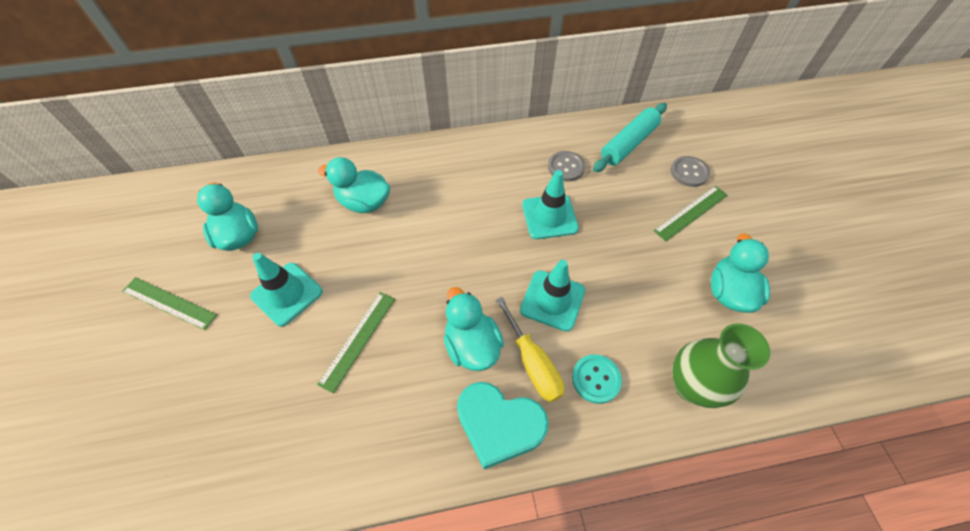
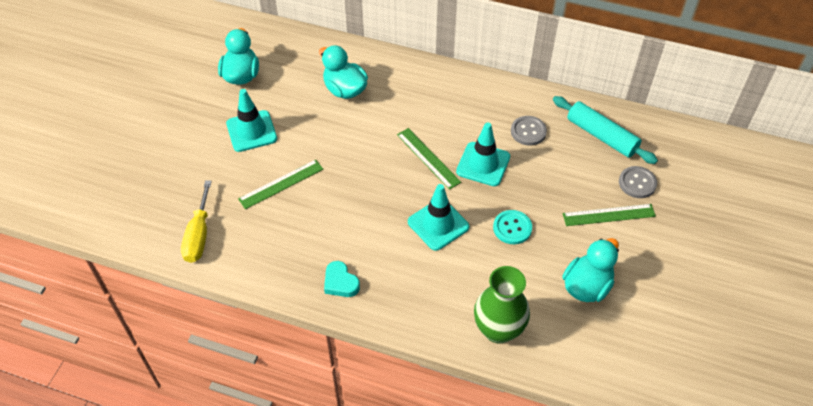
camera: 30 degrees right, 5 degrees down
green ruler [122,277,217,330] -> green ruler moved to [397,128,461,190]
turquoise duck [444,287,504,371] -> none
turquoise heart [457,382,549,469] -> turquoise heart [324,261,360,297], size x0.57
yellow screwdriver [496,297,564,403] -> yellow screwdriver moved to [181,180,212,263]
turquoise button [572,354,622,404] -> turquoise button moved to [493,210,532,244]
turquoise rolling pin [593,103,667,172] -> turquoise rolling pin turned 60 degrees clockwise [553,96,658,164]

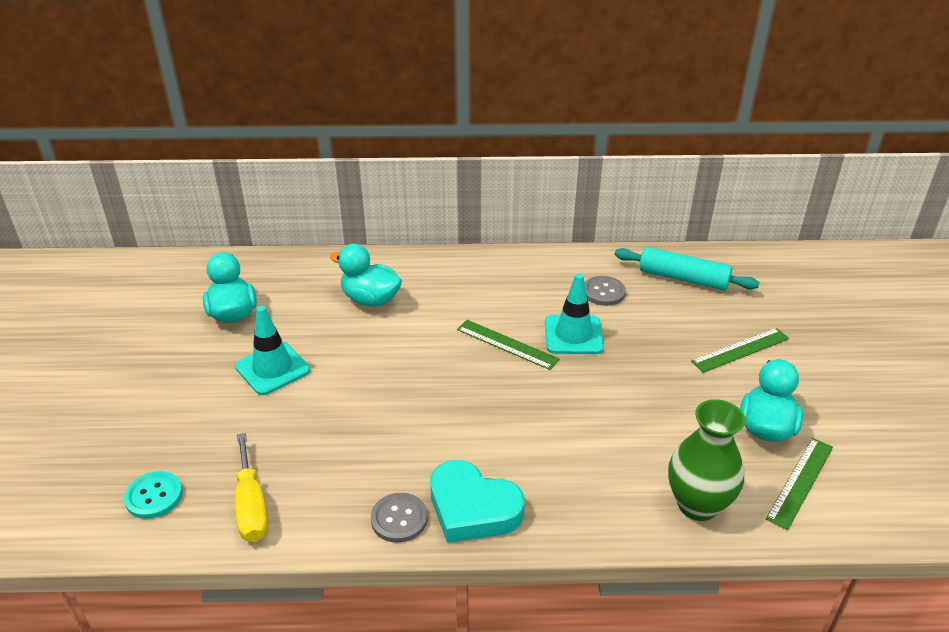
camera: 20 degrees left, 15 degrees down
green ruler [238,159,323,209] -> green ruler moved to [766,438,833,530]
turquoise heart [324,261,360,297] -> turquoise heart [430,460,525,543], size x1.76
turquoise traffic cone [408,184,469,251] -> none
turquoise button [493,210,532,244] -> turquoise button moved to [124,471,183,519]
grey button [619,166,657,198] -> grey button moved to [371,493,428,543]

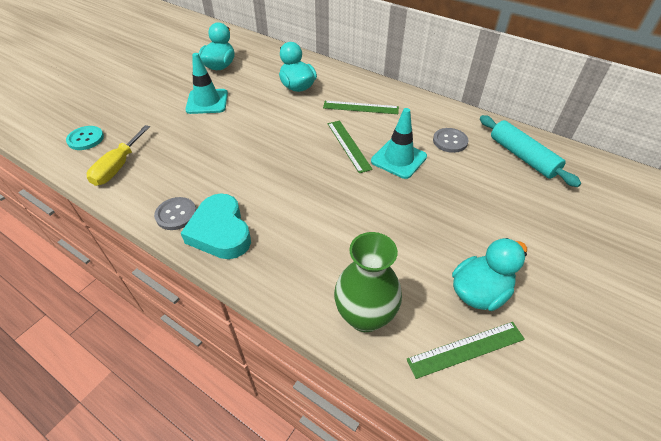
camera: 35 degrees right, 10 degrees up
green ruler [691,328,789,373] -> green ruler moved to [323,101,399,114]

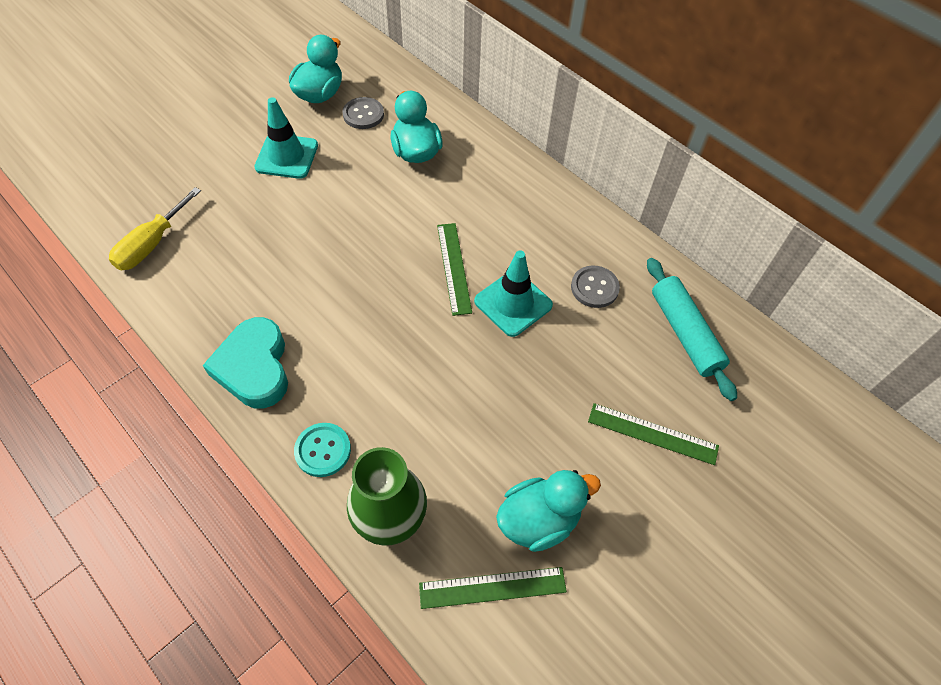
camera: 10 degrees right, 10 degrees up
turquoise button [66,126,104,150] -> turquoise button moved to [294,423,351,477]
grey button [154,197,197,230] -> grey button moved to [343,97,384,129]
green ruler [323,101,399,114] -> green ruler moved to [588,403,719,465]

